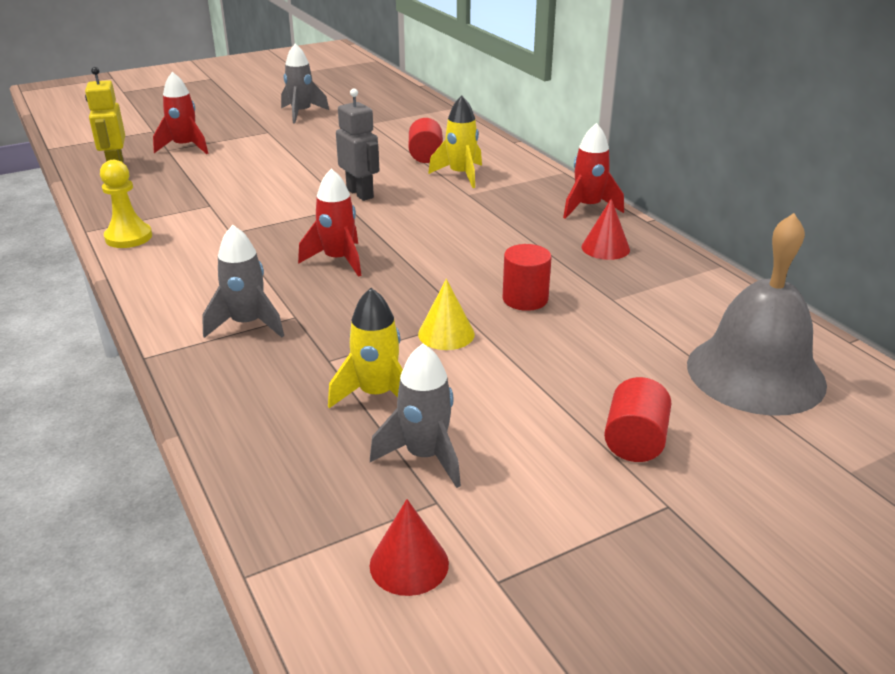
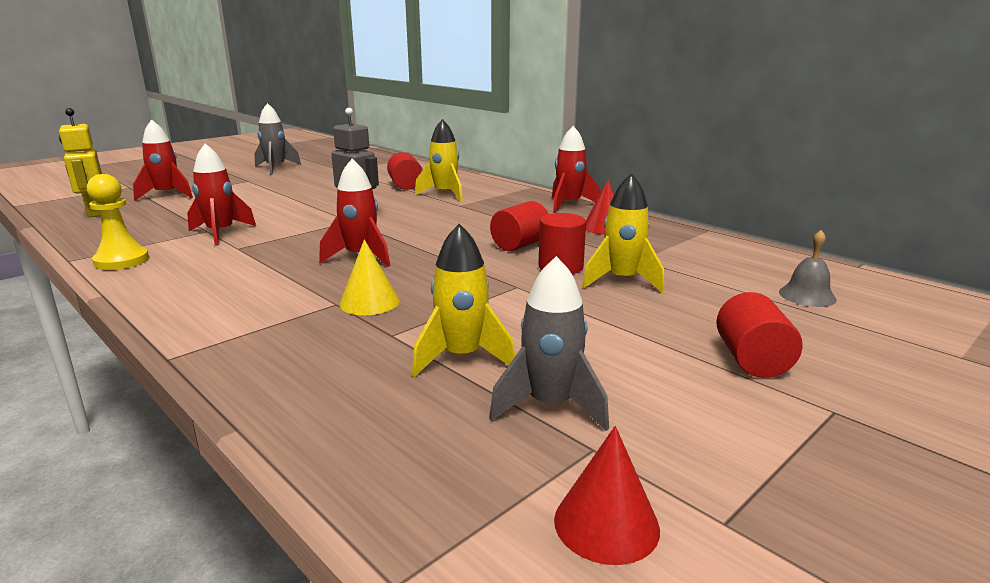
camera: 15 degrees left, 10 degrees down
grey rocket [202,225,284,338] -> none
yellow cone [418,279,475,350] -> yellow cone moved to [339,239,399,315]
grey bell [687,213,827,416] -> grey bell [779,230,837,307], size x0.41
none -> red rocket [187,144,256,246]
none -> red cylinder [490,201,548,251]
none -> yellow rocket [582,173,664,293]

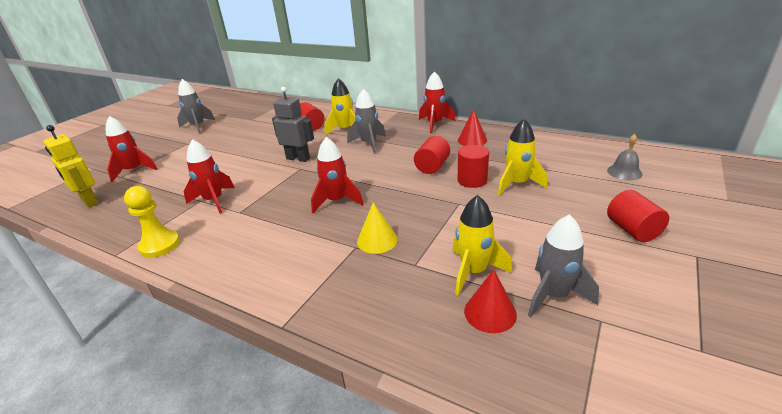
camera: 15 degrees left, 10 degrees up
red cone [554,426,660,565] -> red cone moved to [464,269,517,333]
none -> grey rocket [347,89,386,154]

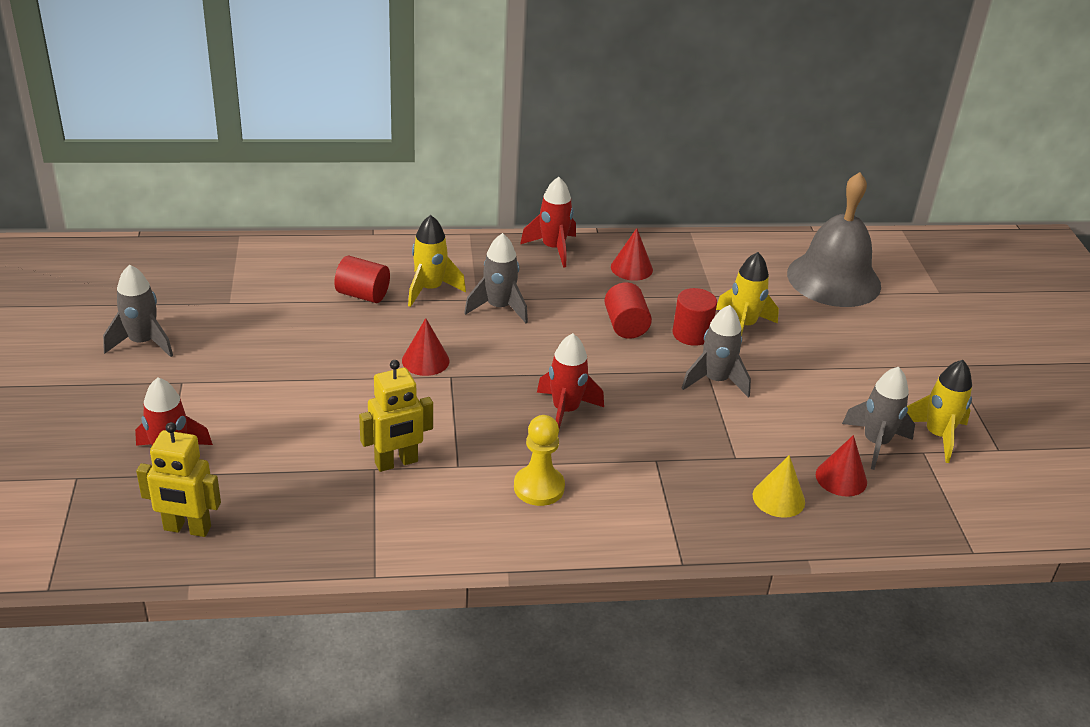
camera: 40 degrees left, 5 degrees up
yellow pawn [124,186,180,258] -> yellow pawn moved to [514,415,565,506]
red rocket [183,139,235,214] -> yellow robot [359,360,433,472]
grey robot [272,87,314,162] -> red cone [402,318,449,376]
yellow cone [357,202,398,254] -> yellow cone moved to [753,455,805,518]
yellow rocket [452,195,512,296] -> yellow rocket moved to [907,360,972,463]
grey bell [607,134,643,180] -> grey bell [787,172,881,307], size x2.43
red cylinder [607,190,669,242] -> none
none -> grey rocket [682,305,751,398]

